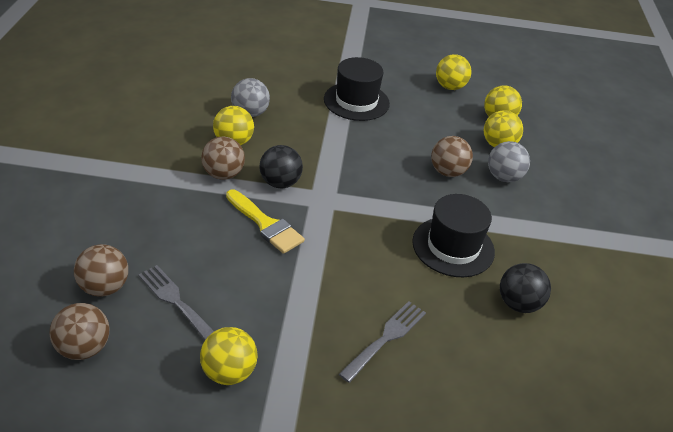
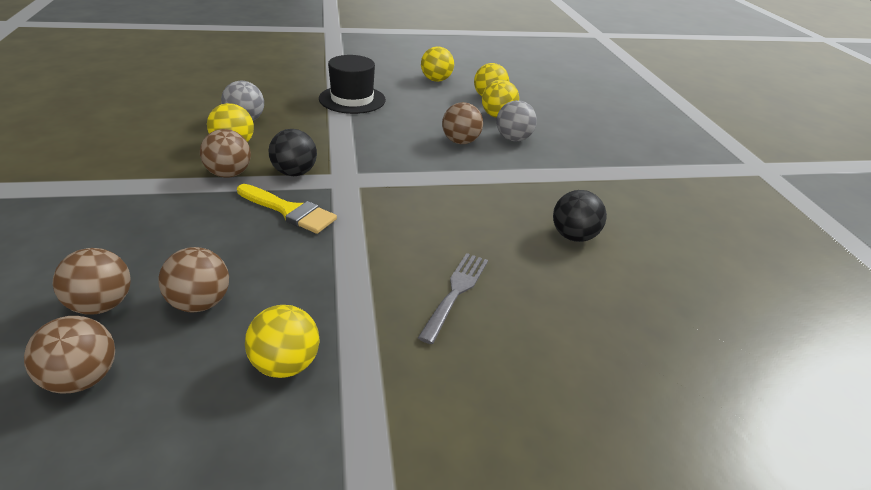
camera: 15 degrees left, 5 degrees down
grey fork [138,265,214,340] -> brown ball [158,247,229,312]
black hat [412,194,495,277] -> none

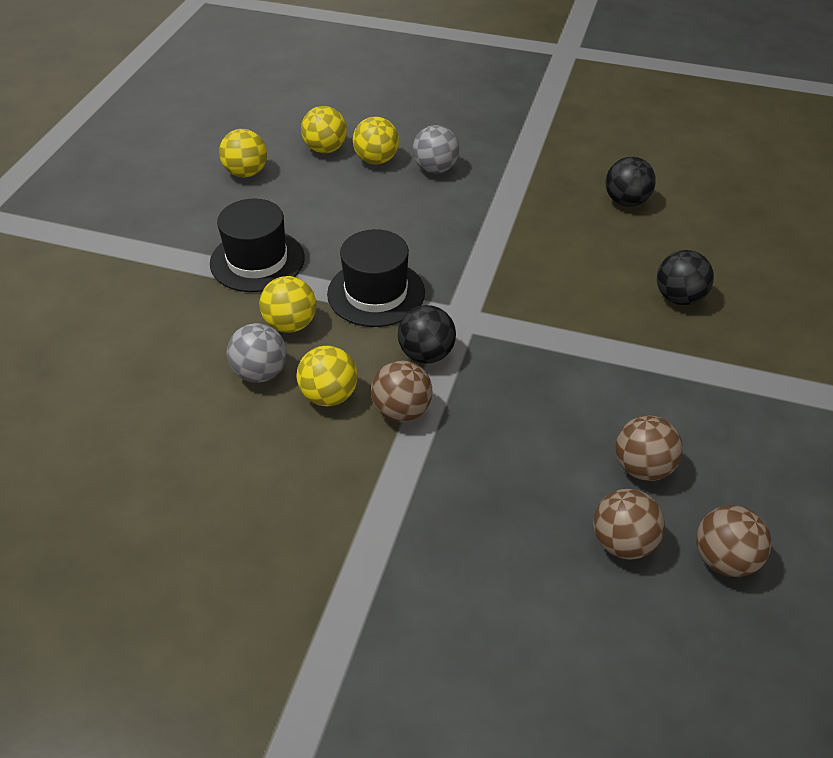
camera: 60 degrees left, 10 degrees up
yellow brush [237,184,337,234] -> none
yellow ball [245,305,320,378] -> yellow ball moved to [259,276,316,333]
grey fork [418,253,488,344] -> black ball [657,250,714,305]
brown ball [442,102,483,144] -> none
none -> black hat [327,229,425,327]

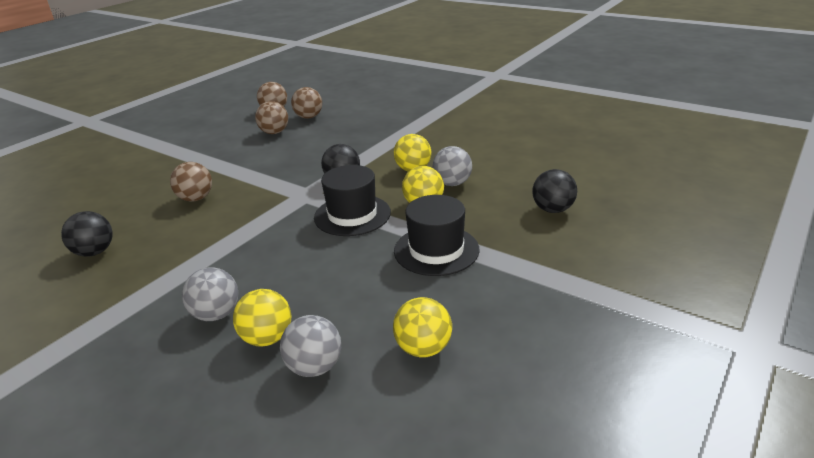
camera: 160 degrees left, 15 degrees down
yellow ball [301,106,347,153] -> grey ball [280,315,341,377]
brown ball [371,360,432,422] -> brown ball moved to [170,162,212,202]
black ball [657,250,714,305] -> black ball moved to [532,169,577,213]

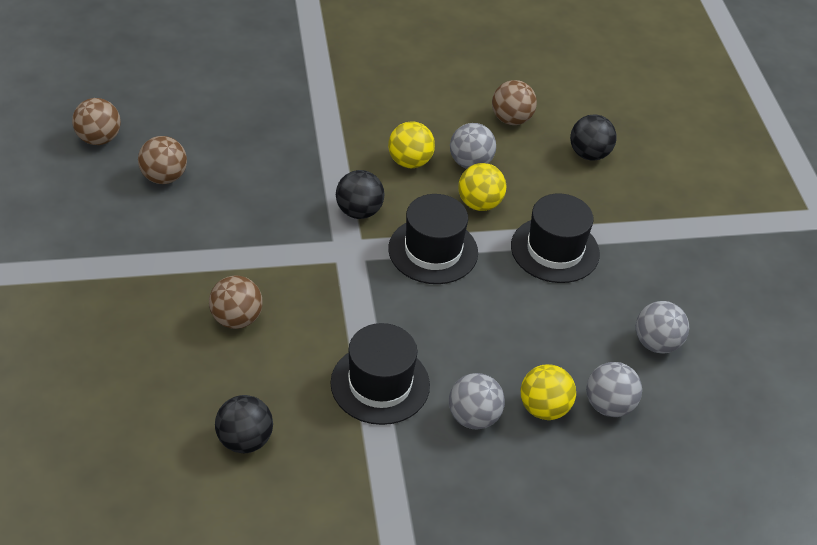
camera: 50 degrees left, 15 degrees up
brown ball [291,87,322,119] -> brown ball moved to [492,80,537,125]
yellow ball [393,297,452,357] -> grey ball [636,301,689,354]
none -> black hat [330,323,430,425]

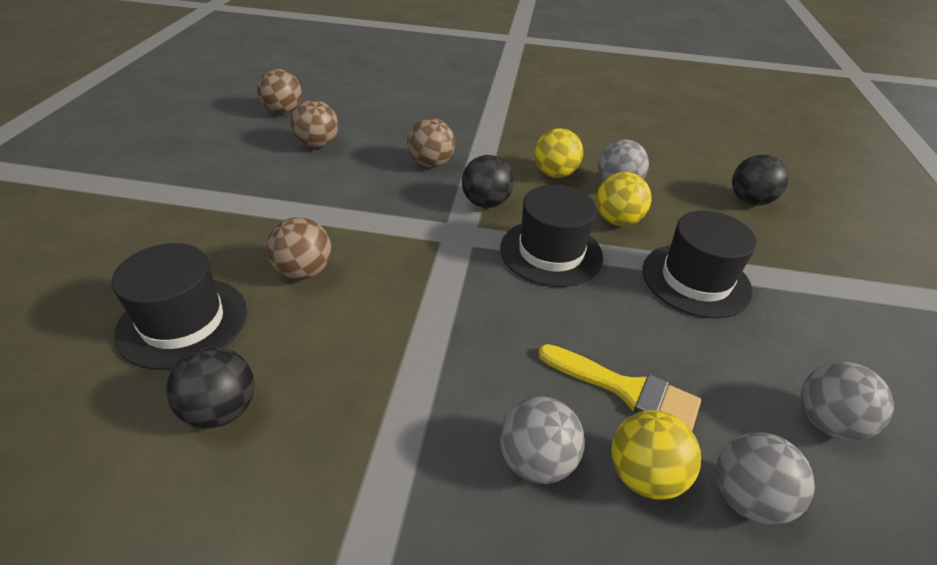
camera: 20 degrees right, 5 degrees down
black hat [330,323,430,425] -> black hat moved to [111,243,247,370]
brown ball [492,80,537,125] -> brown ball moved to [407,118,455,167]
none -> yellow brush [538,344,701,431]

